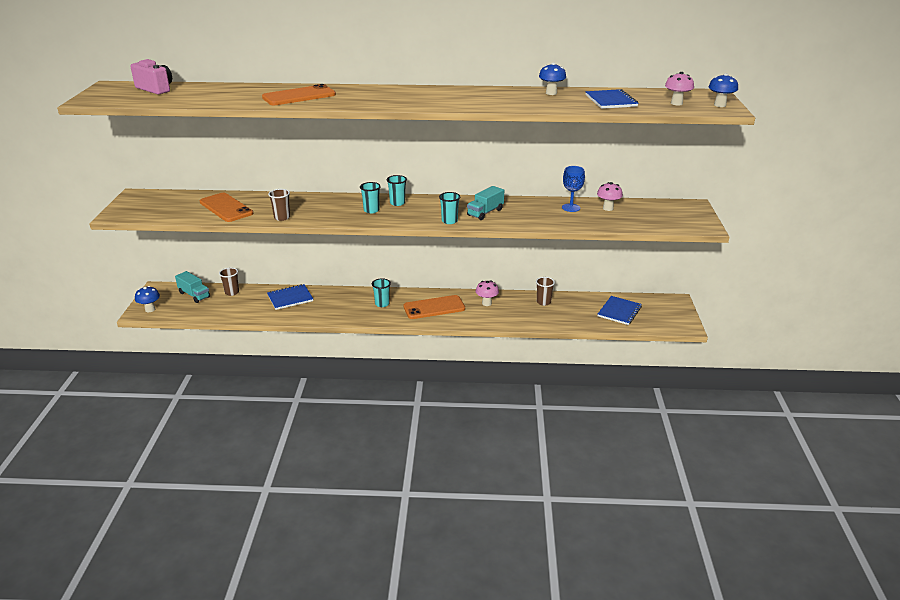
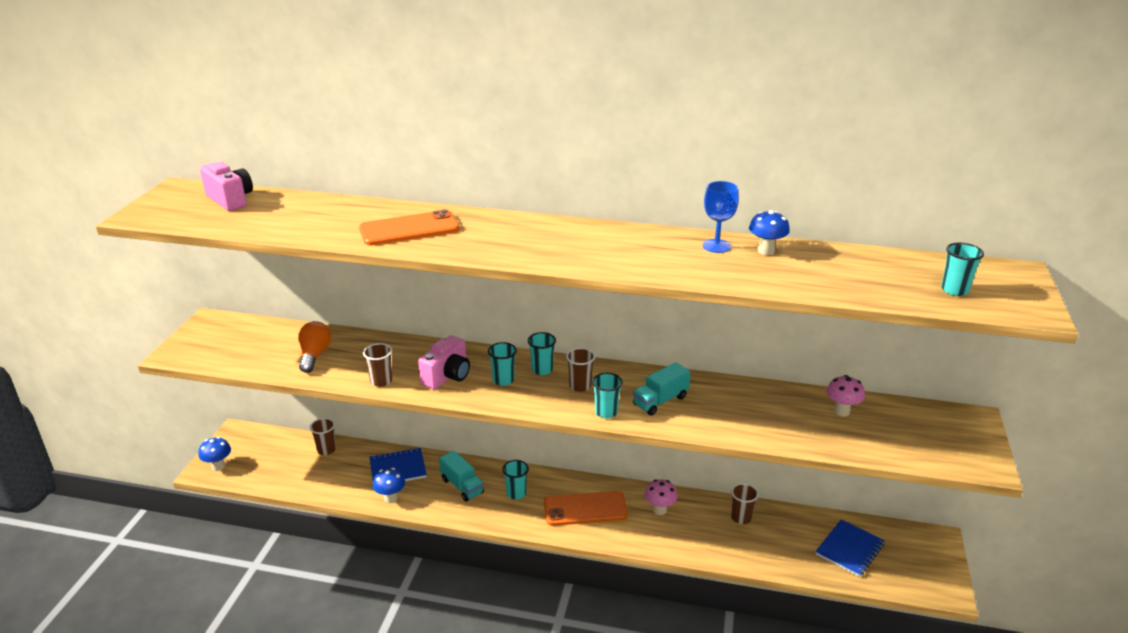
camera: 10 degrees right, 0 degrees up
turquoise truck [175,271,210,303] -> turquoise truck moved to [439,451,484,502]
orange phone [200,193,253,222] -> orange light bulb [298,321,331,373]
blue goblet [562,166,585,212] -> blue goblet moved to [702,181,739,253]
blue notebook [585,89,639,109] -> none
pink mushroom [665,72,694,105] -> turquoise cup [941,243,984,296]
blue mushroom [709,73,738,107] -> blue mushroom moved to [373,468,405,503]
none -> pink camera [418,335,470,389]
none -> brown cup [566,348,595,392]

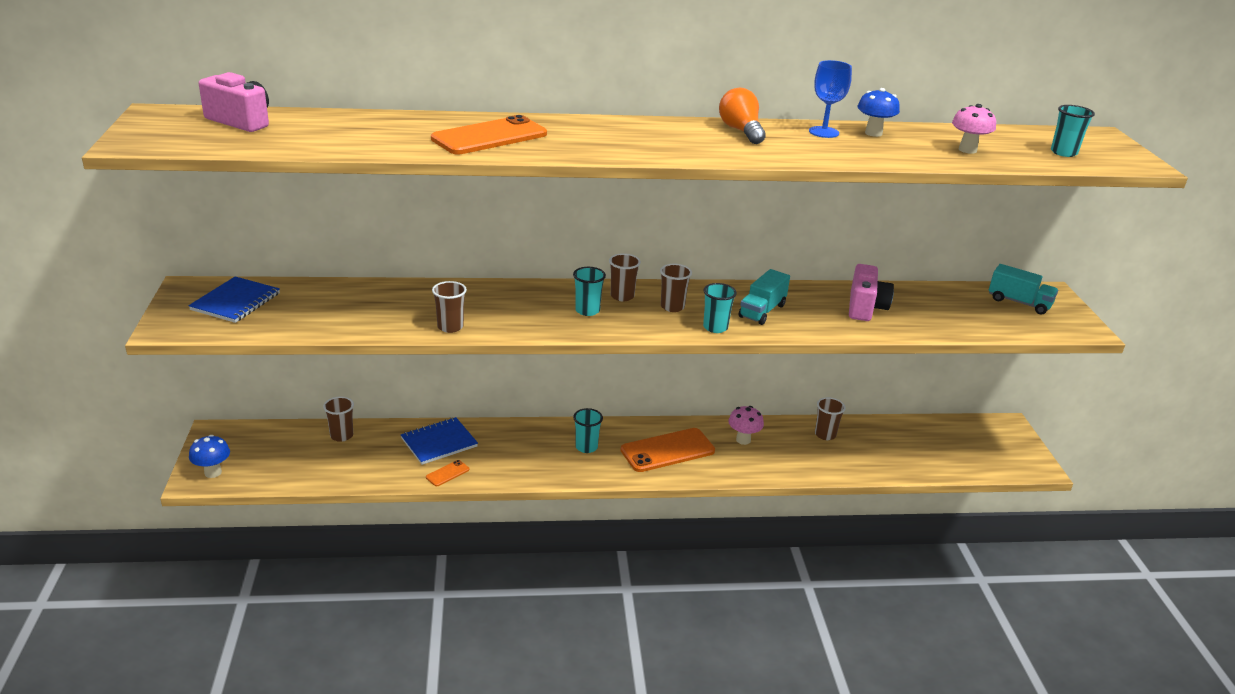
camera: 20 degrees left, 0 degrees up
orange light bulb [298,321,331,373] -> orange light bulb moved to [719,88,766,144]
blue mushroom [373,468,405,503] -> orange phone [426,460,469,486]
pink camera [418,335,470,389] -> pink camera moved to [849,264,894,321]
turquoise truck [439,451,484,502] -> turquoise truck moved to [989,264,1058,315]
turquoise cup [528,332,556,375] -> brown cup [609,253,641,302]
blue notebook [816,519,885,577] -> blue notebook moved to [188,276,280,323]
pink mushroom [827,375,865,416] -> pink mushroom moved to [952,104,996,154]

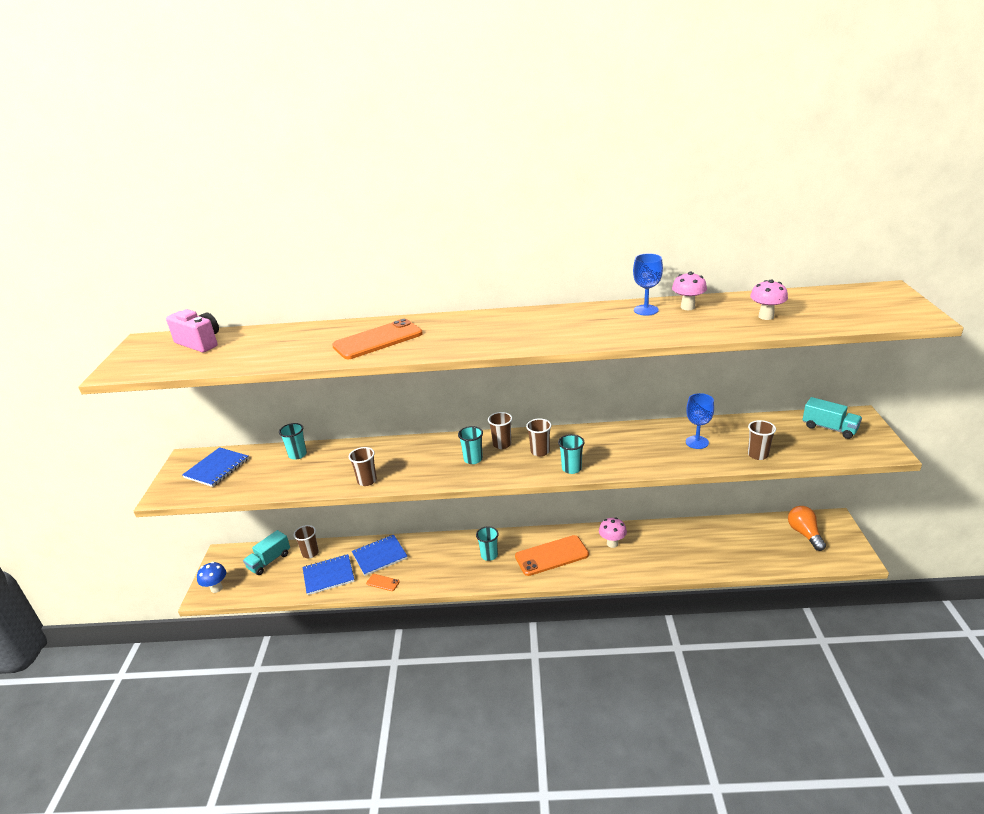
camera: 10 degrees right, 0 degrees up
orange phone [426,460,469,486] -> orange phone turned 60 degrees clockwise [366,574,400,591]
orange light bulb [719,88,766,144] -> orange light bulb moved to [788,506,826,551]
turquoise truck [739,269,790,325] -> turquoise truck moved to [243,530,290,575]
brown cup [815,397,846,440] -> brown cup moved to [748,420,776,460]
pink camera [849,264,894,321] -> blue goblet [686,393,714,449]
blue mushroom [857,88,900,137] -> pink mushroom [672,272,707,310]
turquoise cup [1051,105,1095,157] -> turquoise cup moved to [279,423,307,460]
none -> blue notebook [302,554,355,595]

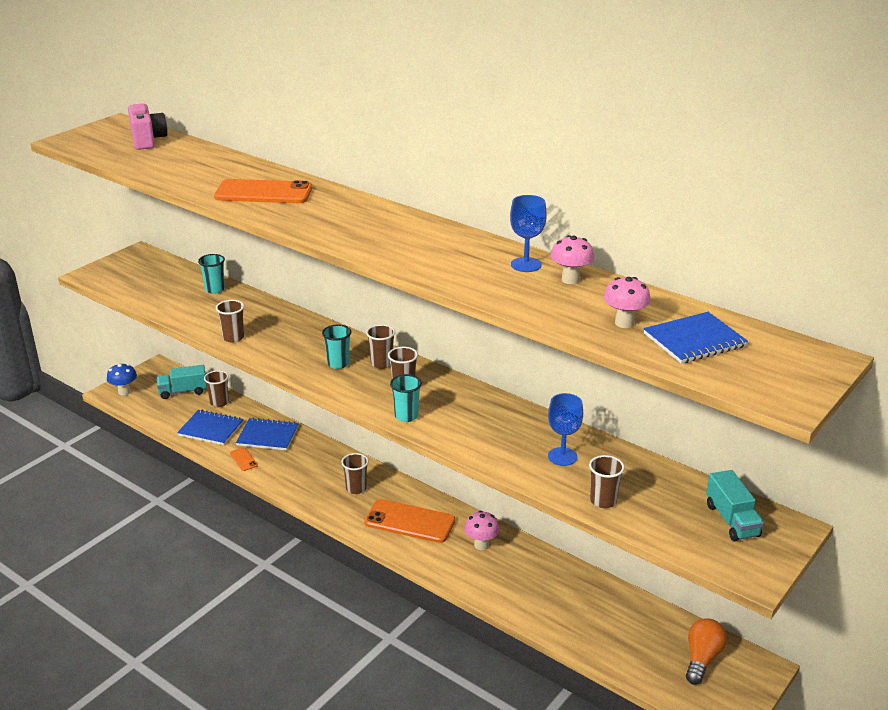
camera: 35 degrees right, 0 degrees up
blue notebook [182,447,249,487] -> blue notebook moved to [643,312,748,364]
turquoise cup [476,526,499,561] -> brown cup [341,453,369,494]

